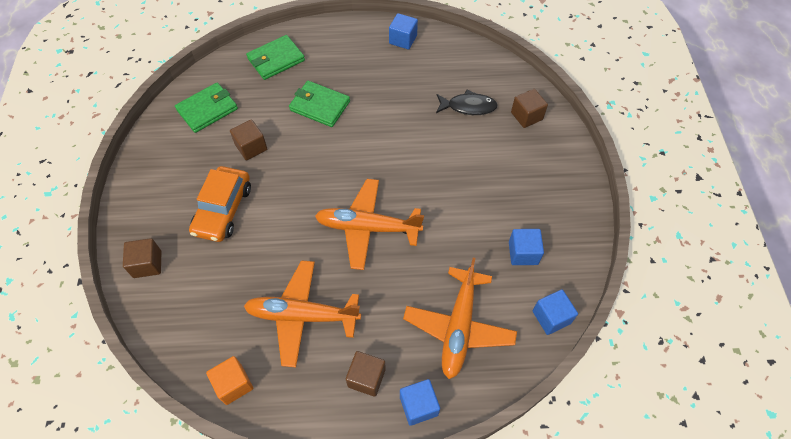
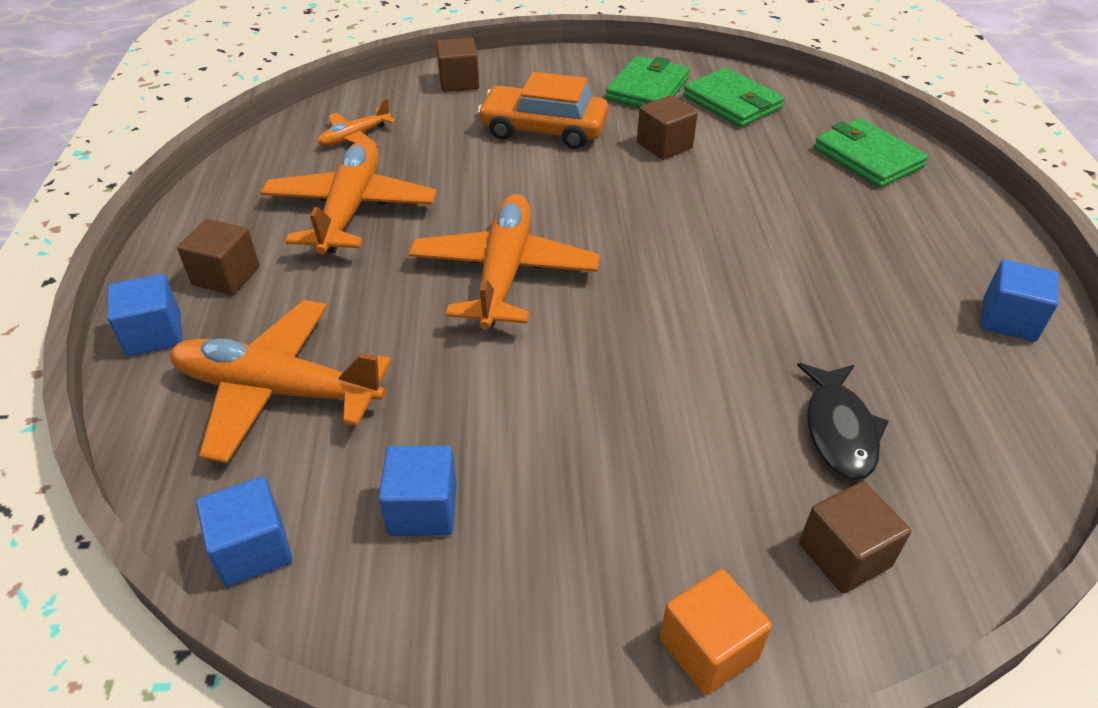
camera: 90 degrees right, 15 degrees down
orange cube [206,356,253,405] -> orange cube moved to [660,569,772,695]
green wallet [289,81,350,127] -> green wallet moved to [605,56,690,108]
none -> orange plane [317,98,396,146]

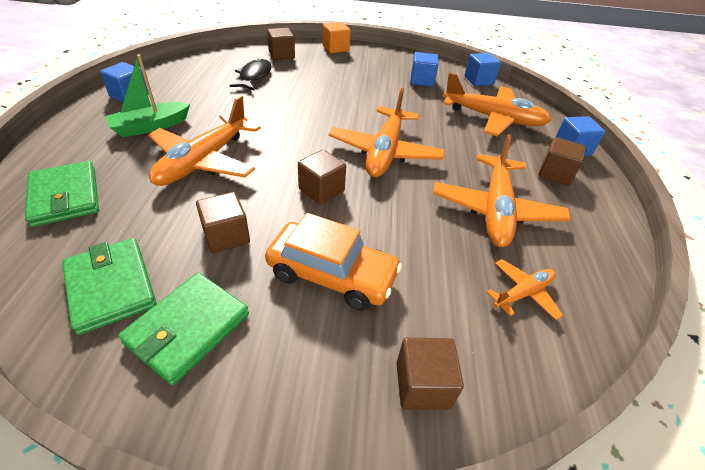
camera: 175 degrees left, 0 degrees up
none -> green boat [105,54,190,137]
none -> orange plane [148,95,260,186]
none -> brown cube [298,150,346,204]

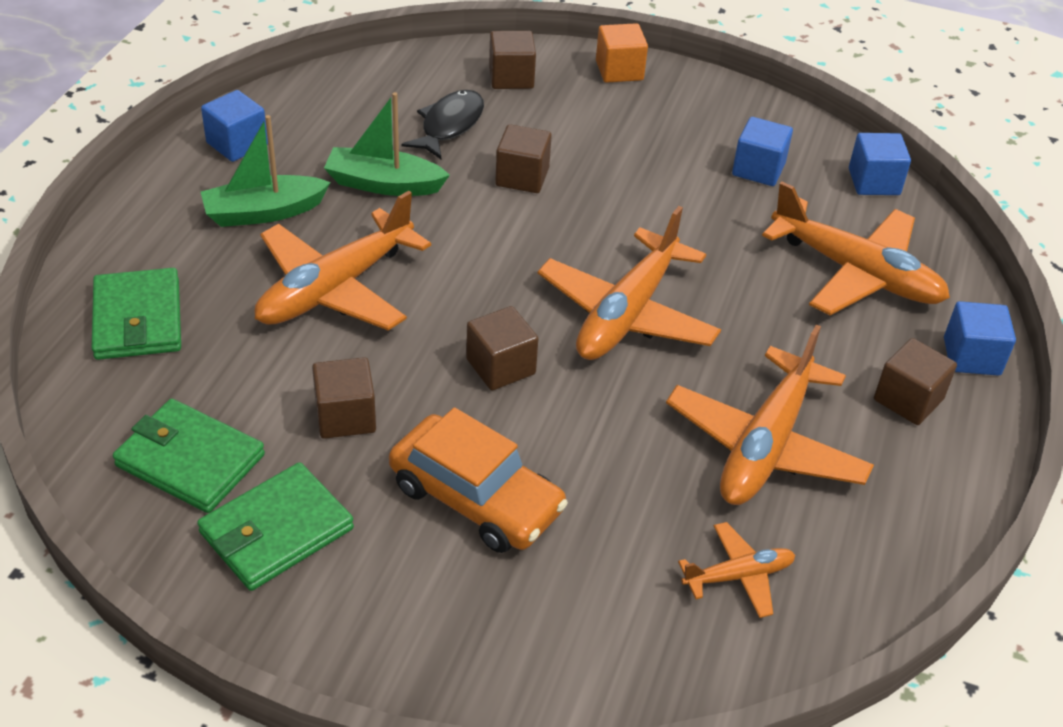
camera: 15 degrees right, 0 degrees up
green wallet [62,238,157,335] -> green wallet turned 45 degrees counterclockwise [113,399,265,513]
brown cube [397,337,464,409] -> brown cube moved to [495,124,552,193]
none -> green boat [324,92,450,196]

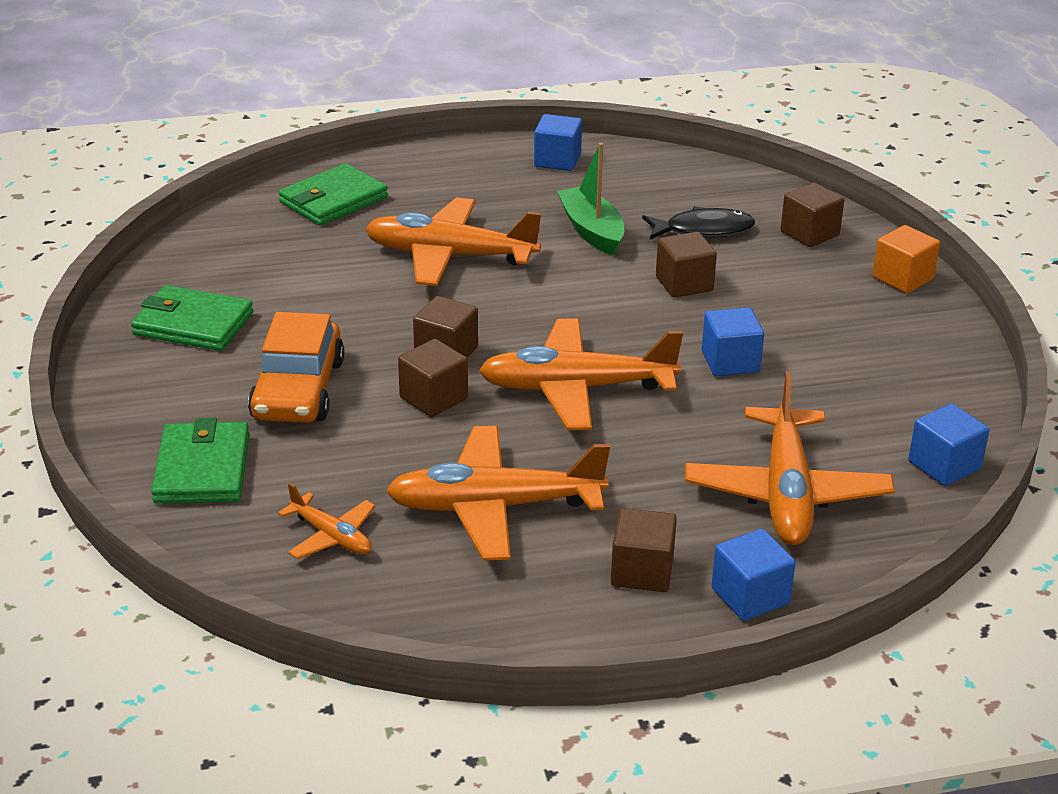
camera: 60 degrees right, 10 degrees down
green wallet [113,399,265,513] -> green wallet moved to [151,418,249,504]
green boat [201,115,331,227] -> none
brown cube [312,357,376,439] -> brown cube moved to [398,339,468,417]
blue cube [732,117,793,186] -> blue cube moved to [702,307,764,376]

